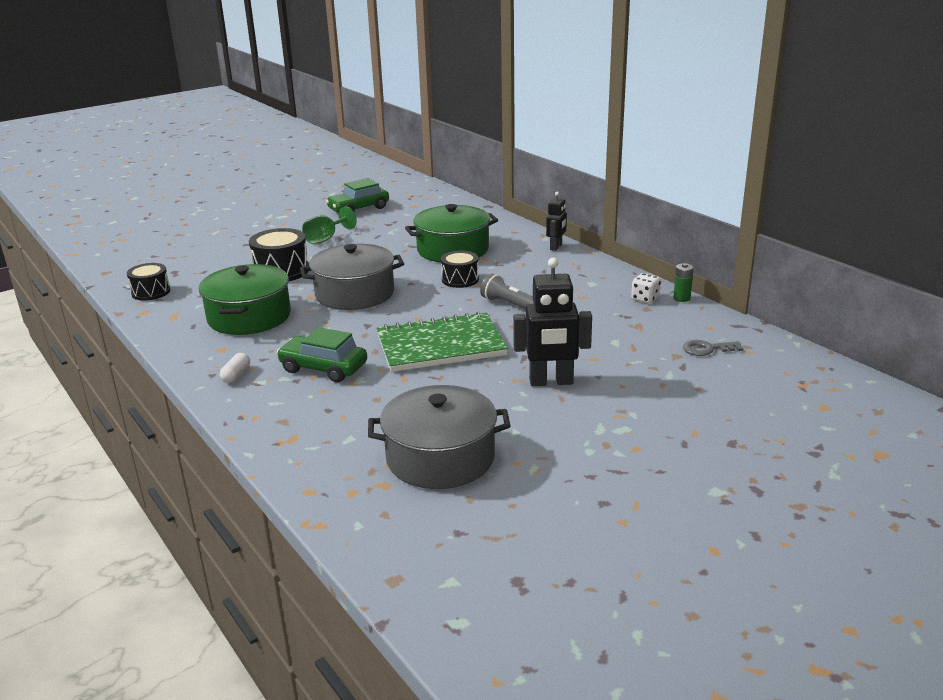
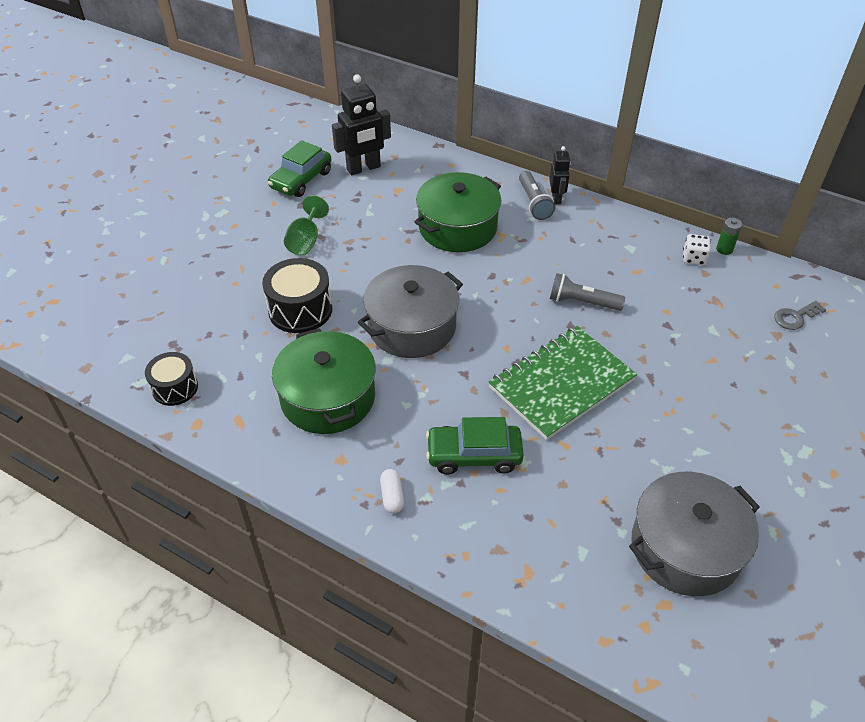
camera: 25 degrees left, 20 degrees up
black drum [441,251,479,288] -> none
black robot [513,258,592,386] -> black robot moved to [332,74,391,175]
none -> grey flashlight [519,171,555,220]

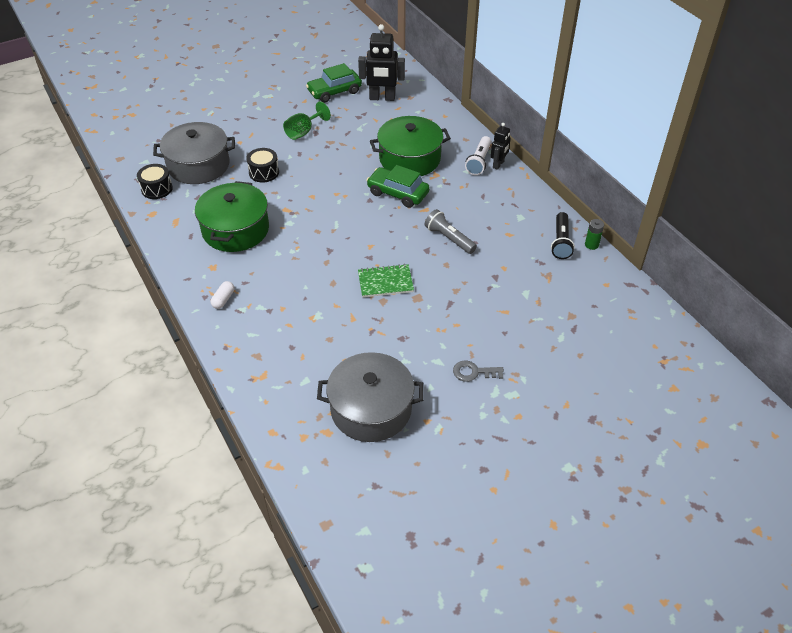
camera: 30 degrees right, 0 degrees up
black drum [262,258,332,333] -> black drum [246,148,279,183], size x0.65
grey pot [358,265,463,358] -> grey pot moved to [153,122,235,184]
green car [426,417,524,475] -> green car moved to [366,165,430,208]
green notebook [489,326,637,440] -> green notebook [358,264,414,297], size x0.55
grey flashlight [519,171,555,220] -> white flashlight [465,136,491,175]
white dice [683,234,711,265] -> black flashlight [551,212,575,259]
grey key [774,301,826,330] -> grey key moved to [453,360,504,382]

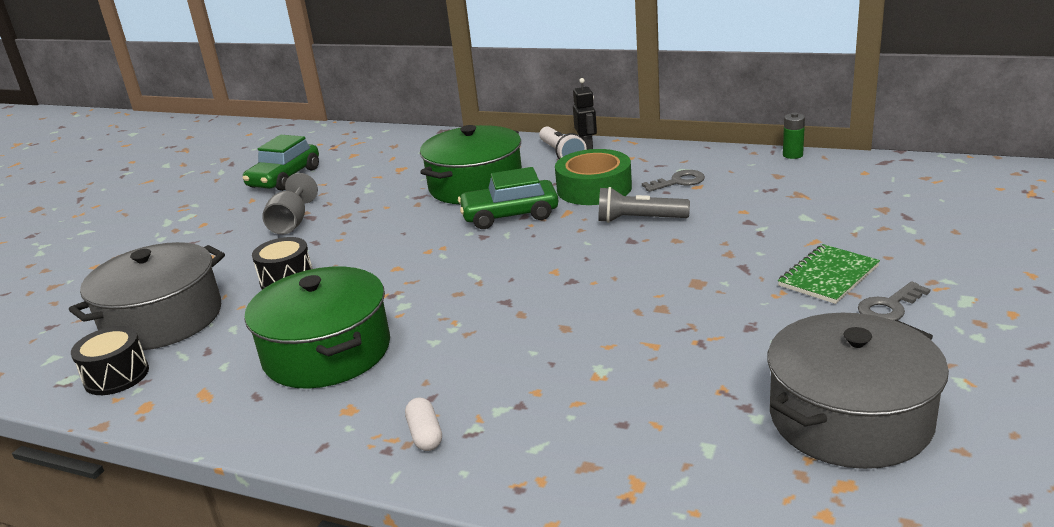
camera: 35 degrees left, 20 degrees down
green goblet [283,101,331,140] -> grey goblet [262,173,318,235]
black robot [358,24,405,101] -> none
green notebook [358,264,414,297] -> green notebook moved to [778,244,880,304]
black flashlight [551,212,575,259] -> none
none -> green tape [555,149,632,205]
none -> grey key [642,170,705,192]

